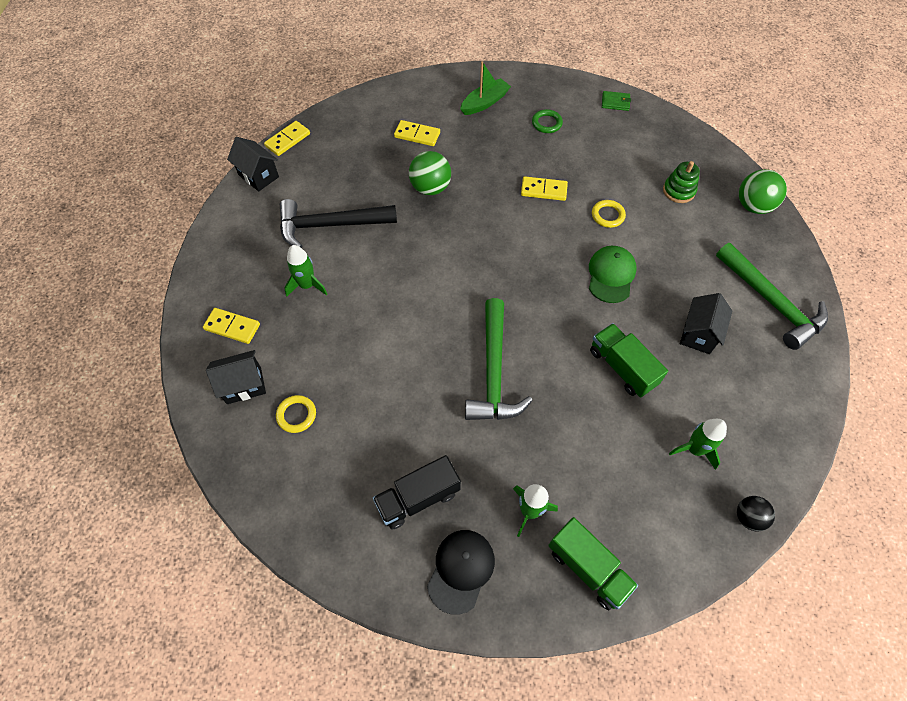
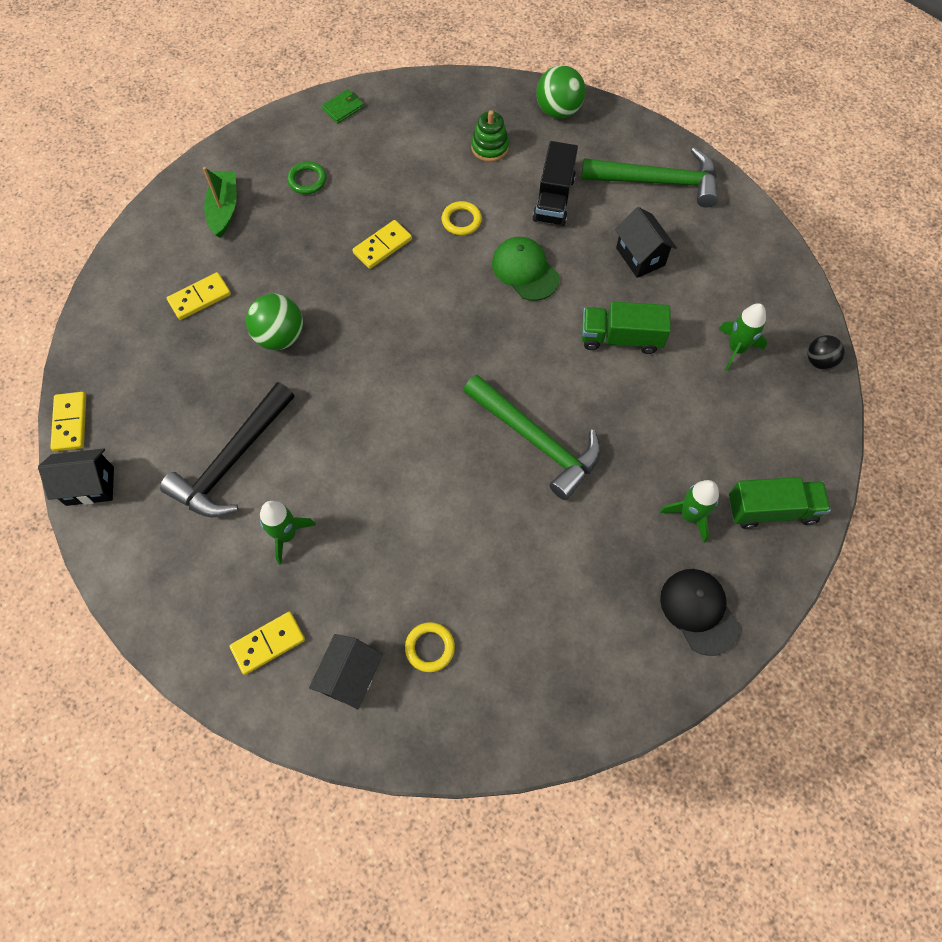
camera: 50 degrees left, 5 degrees up
black truck [373,455,461,529] -> black truck moved to [533,141,578,226]

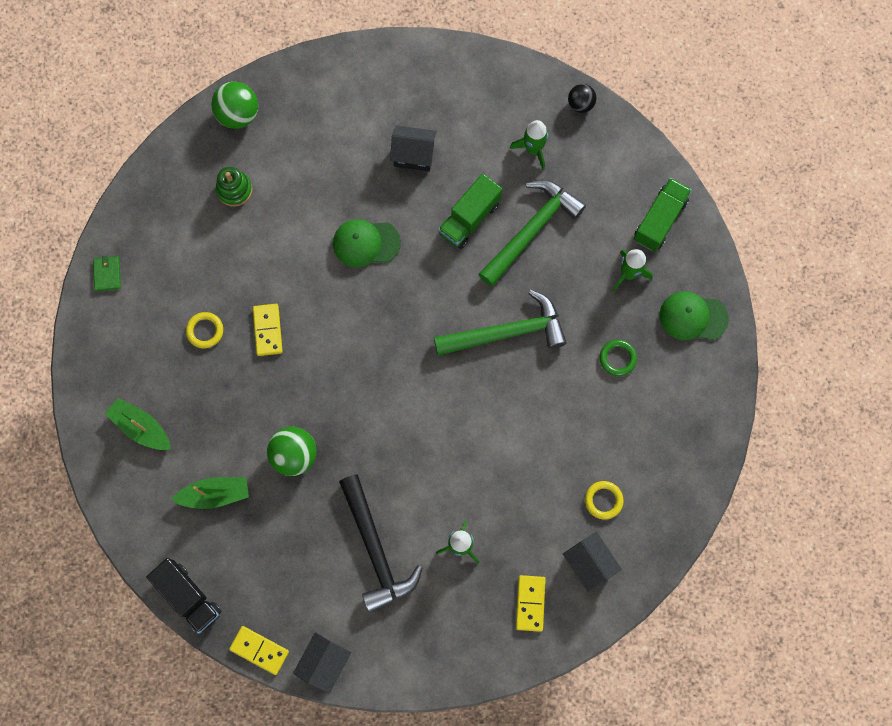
camera: 55 degrees left, 10 degrees up
yellow domino [167,272,231,320] -> green boat [171,477,249,509]
green ring [287,162,327,194] -> green ring moved to [600,340,637,376]
yellow ring [442,201,482,235] -> yellow ring moved to [186,312,223,348]
black truck [533,141,578,226] -> black truck moved to [146,558,222,634]
green hammer [581,147,718,208] -> green hammer moved to [479,180,586,287]
black cap [660,569,740,656] -> green cap [660,291,729,340]

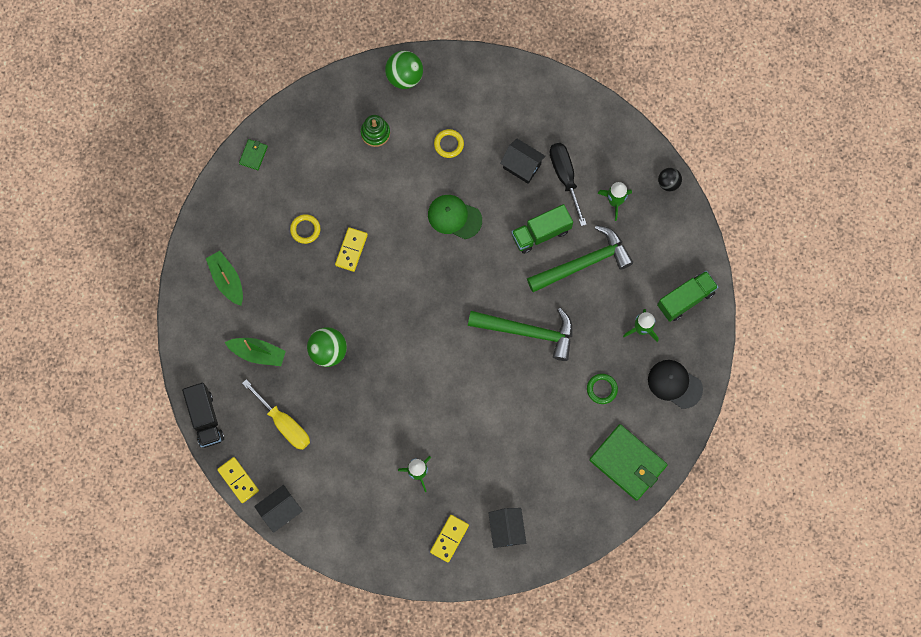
camera: 25 degrees right, 0 degrees up
black hammer [339,474,423,613] -> none
yellow ring [585,481,624,520] -> yellow ring moved to [434,129,464,158]
green cap [660,291,729,340] -> black cap [648,360,703,409]
none -> yellow screwdriver [242,379,310,450]
none -> black screwdriver [549,143,587,226]
none -> green wallet [589,424,668,501]

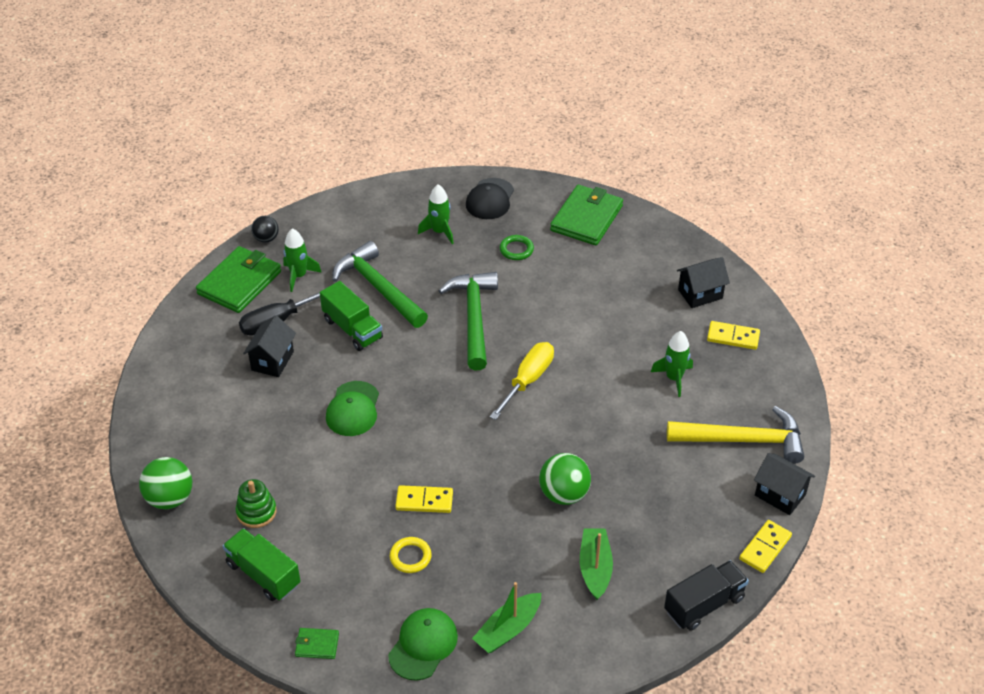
camera: 105 degrees left, 30 degrees down
yellow screwdriver [242,379,310,450] -> yellow screwdriver moved to [490,342,554,420]
yellow ring [434,129,464,158] -> none
green truck [657,271,718,322] -> green truck moved to [223,528,301,601]
none -> green wallet [196,246,281,313]
none -> green cap [388,608,458,681]
none -> yellow hammer [667,406,804,464]

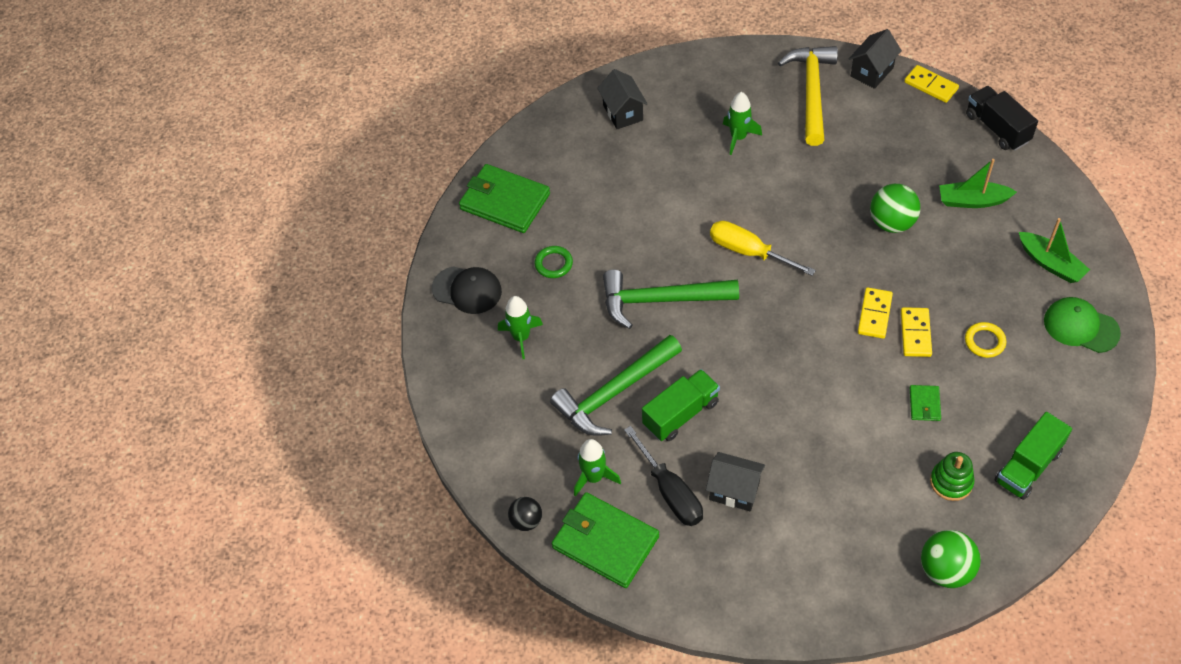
camera: 85 degrees left, 10 degrees up
green wallet [295,628,339,659] -> green wallet moved to [910,385,941,421]
green cap [326,381,379,436] -> none
yellow domino [707,321,760,350] -> yellow domino moved to [858,287,893,339]

